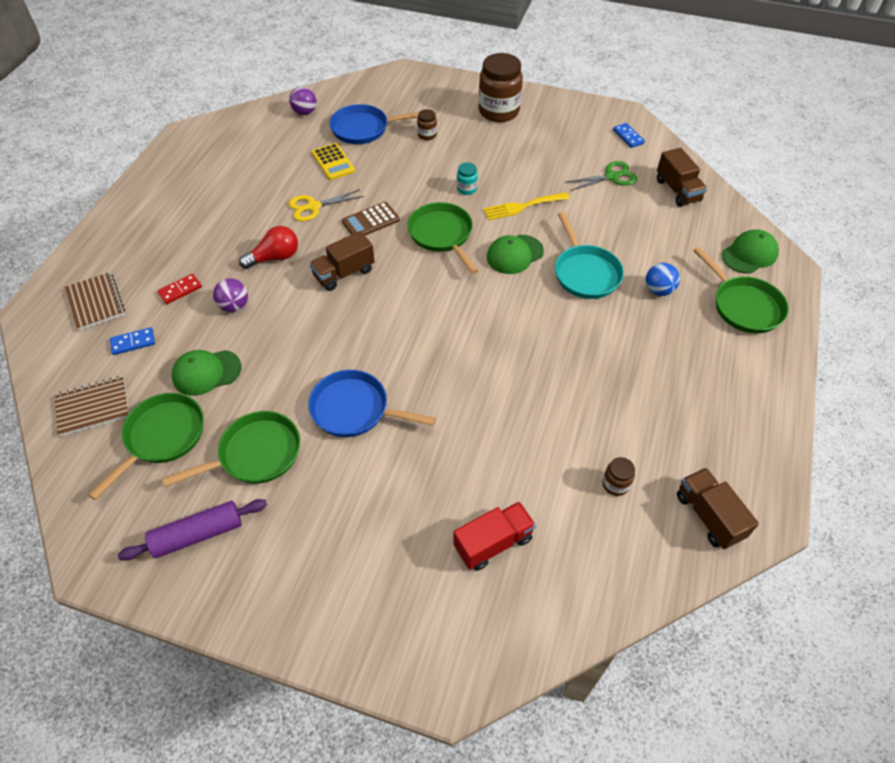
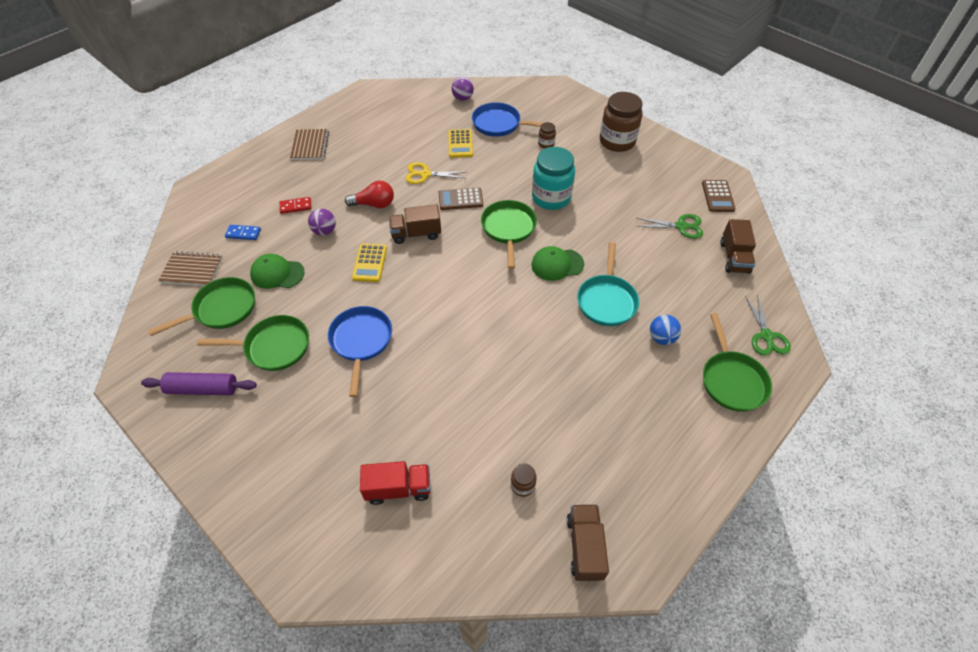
camera: 25 degrees right, 0 degrees up
brown notebook [65,272,125,330] -> brown notebook moved to [290,129,329,160]
blue pan [308,370,436,437] -> blue pan turned 45 degrees clockwise [328,306,392,397]
turquoise jar [457,162,478,195] -> turquoise jar [532,147,575,210], size x2.22
yellow fork [483,192,570,220] -> none
blue domino [613,123,645,148] -> brown calculator [702,180,736,212]
green cap [722,229,779,274] -> green scissors [745,294,791,356]
none -> yellow calculator [352,244,387,282]

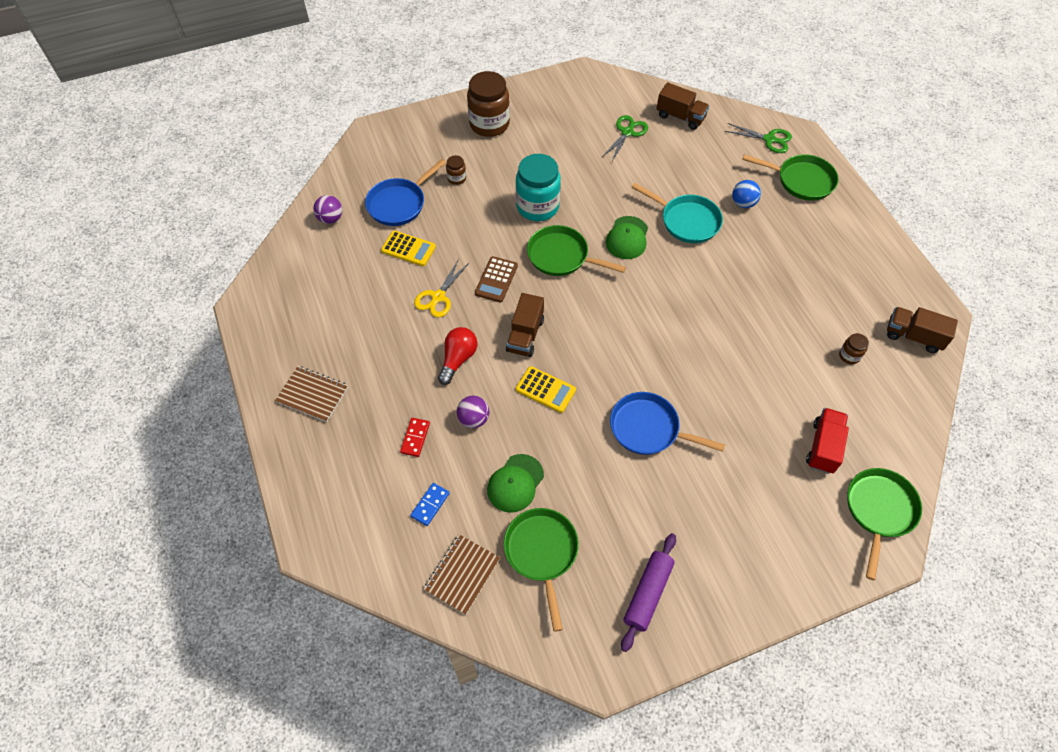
camera: 65 degrees left, 5 degrees up
green pan [197,315,309,371] -> green pan moved to [847,468,922,580]
brown calculator [702,180,736,212] -> none

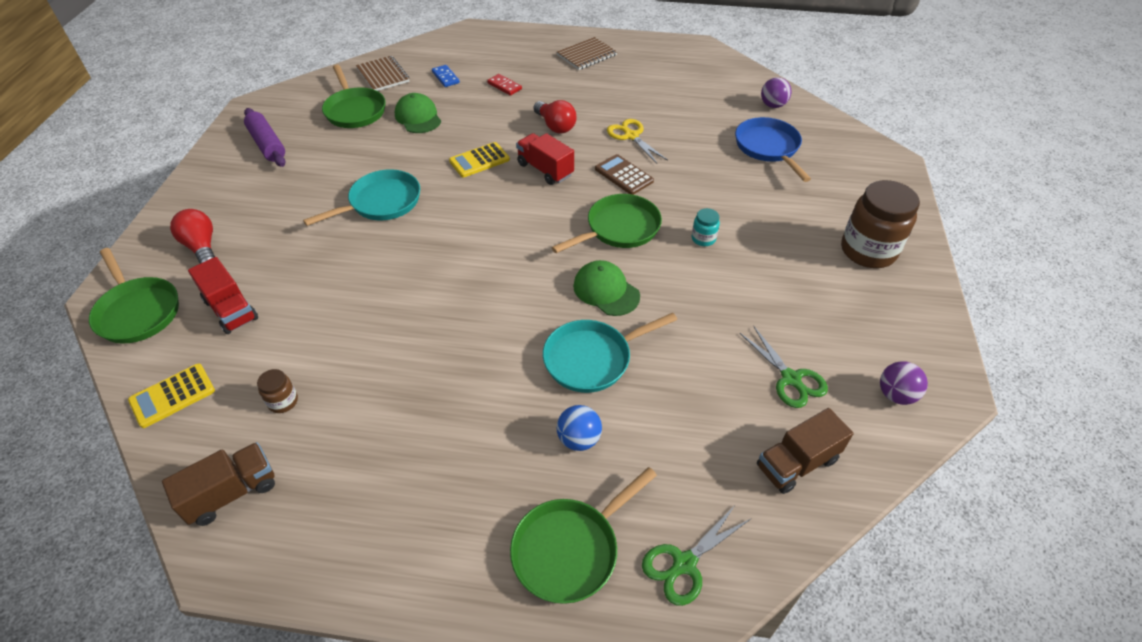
camera: 120 degrees right, 10 degrees down
yellow calculator [381,230,436,266] -> yellow calculator moved to [128,364,215,428]
brown jar [446,155,466,185] -> none
purple ball [457,396,489,428] -> purple ball moved to [880,361,928,405]
green pan [504,508,579,632] -> green pan turned 45 degrees clockwise [322,65,385,128]
brown truck [506,293,544,357] -> red truck [516,133,574,185]
turquoise jar [516,154,561,221] -> turquoise jar [692,208,720,246], size x0.45
blue pan [610,392,725,455] -> turquoise pan [303,169,420,226]
none -> red light bulb [170,209,215,264]

